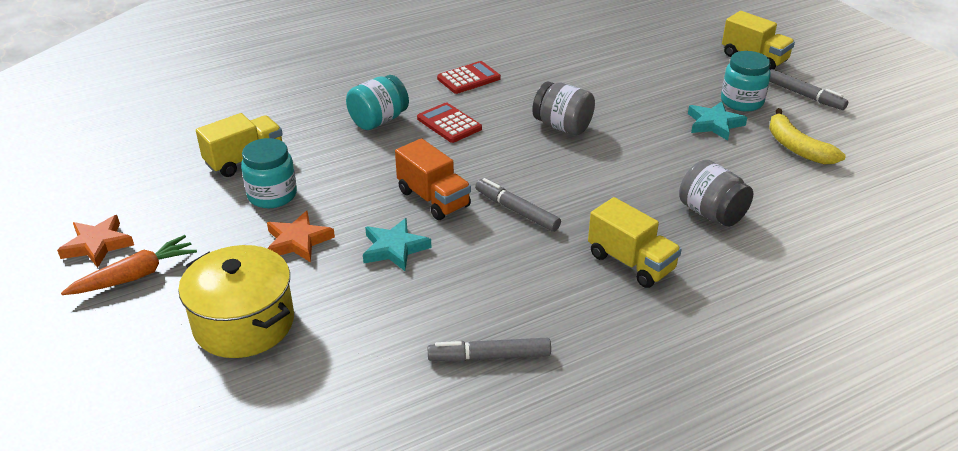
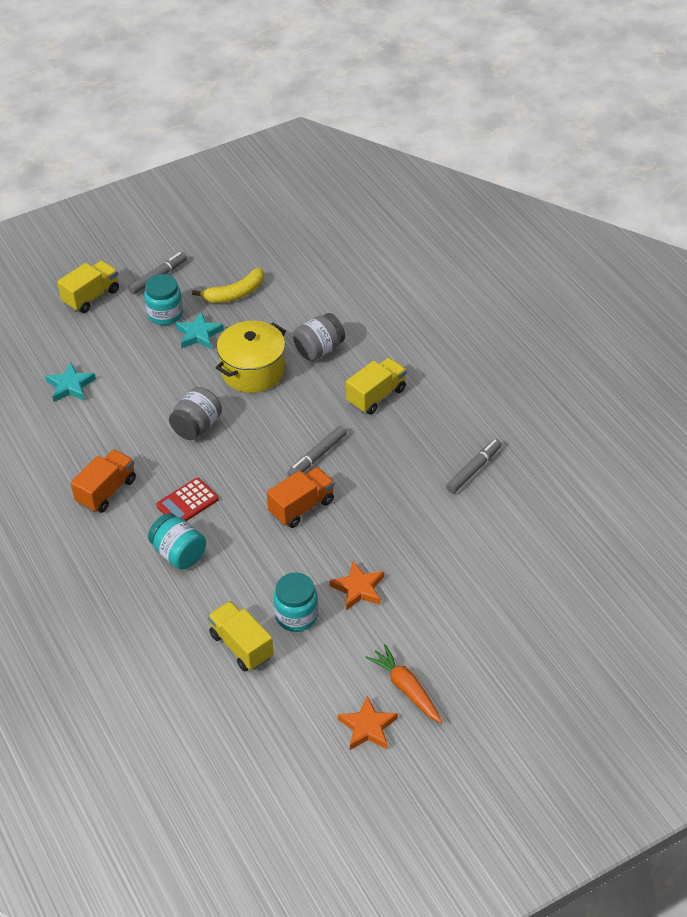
camera: 90 degrees left, 10 degrees up
yellow pot [178,245,294,358] -> yellow pot moved to [216,321,286,393]
turquoise star [363,218,431,271] -> turquoise star moved to [45,363,96,402]
grey marker [428,338,551,362] -> grey marker turned 135 degrees counterclockwise [446,439,502,493]
red calculator [437,61,501,94] -> orange truck [71,449,136,513]

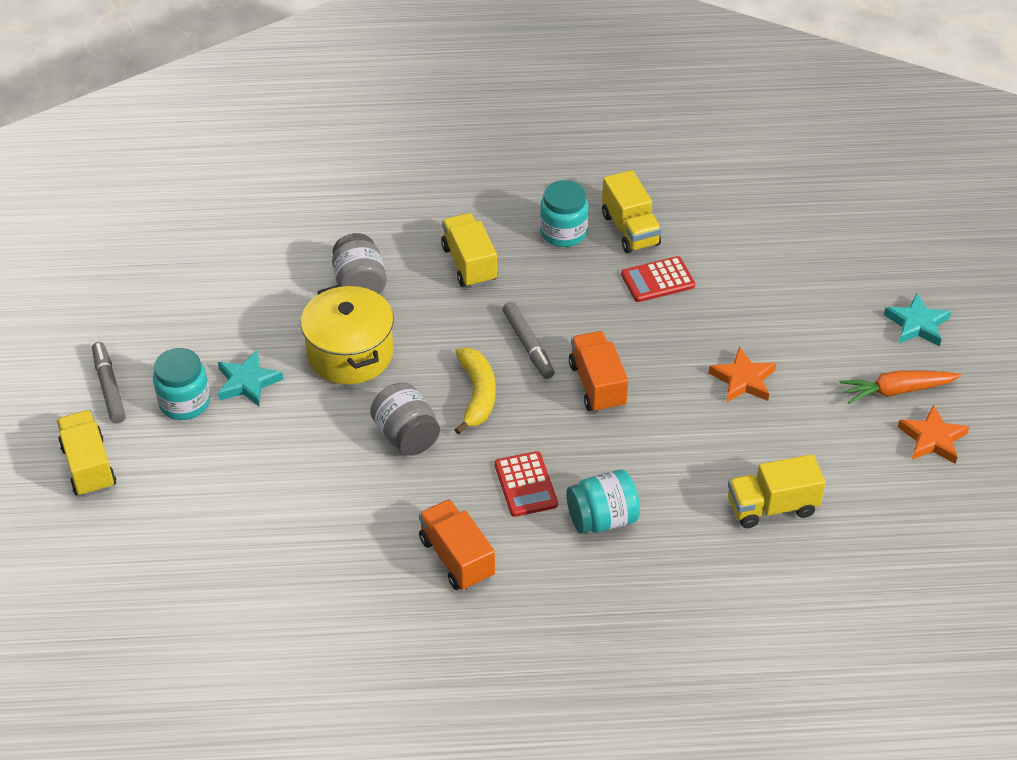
camera: 65 degrees left, 0 degrees up
turquoise star [45,363,96,402] -> turquoise star moved to [884,293,951,346]
yellow banana [192,268,264,303] -> yellow banana moved to [454,348,496,435]
turquoise jar [274,573,318,632] -> turquoise jar moved to [540,180,589,247]
grey marker [446,439,502,493] -> yellow truck [602,170,662,253]
none -> red calculator [621,256,695,302]

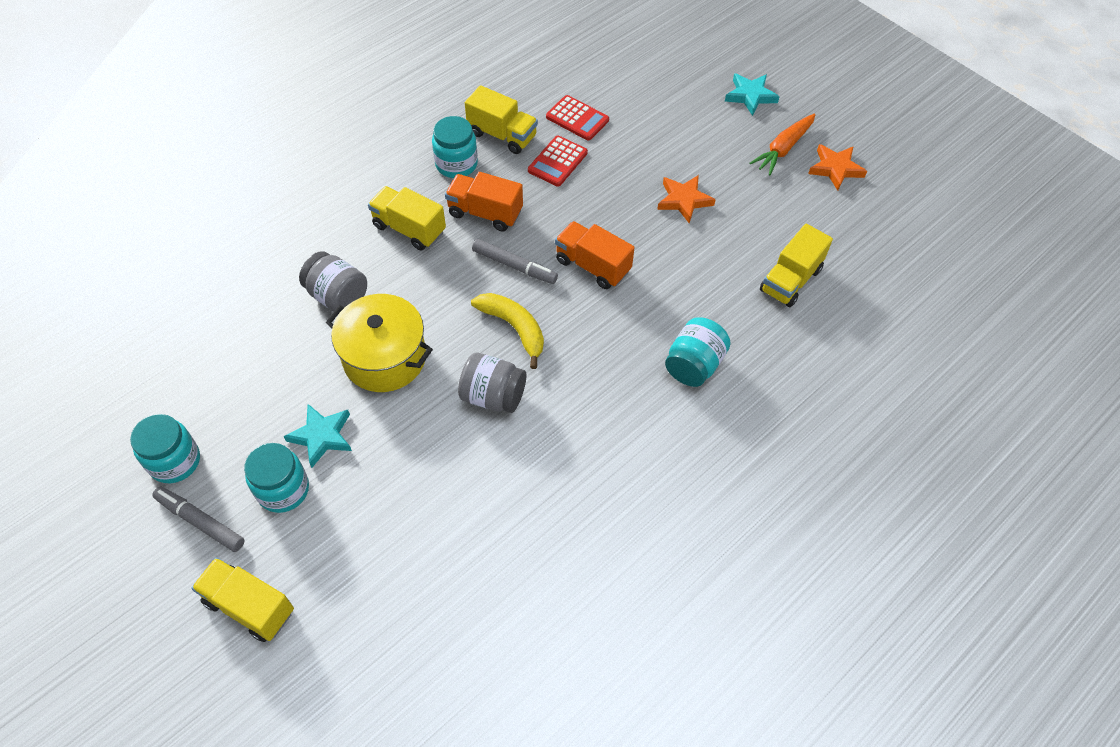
camera: 40 degrees left, 10 degrees up
orange truck [419,499,495,591] -> orange truck moved to [445,172,523,232]
red calculator [494,451,558,517] -> red calculator moved to [546,95,609,141]
none -> turquoise jar [130,414,200,483]

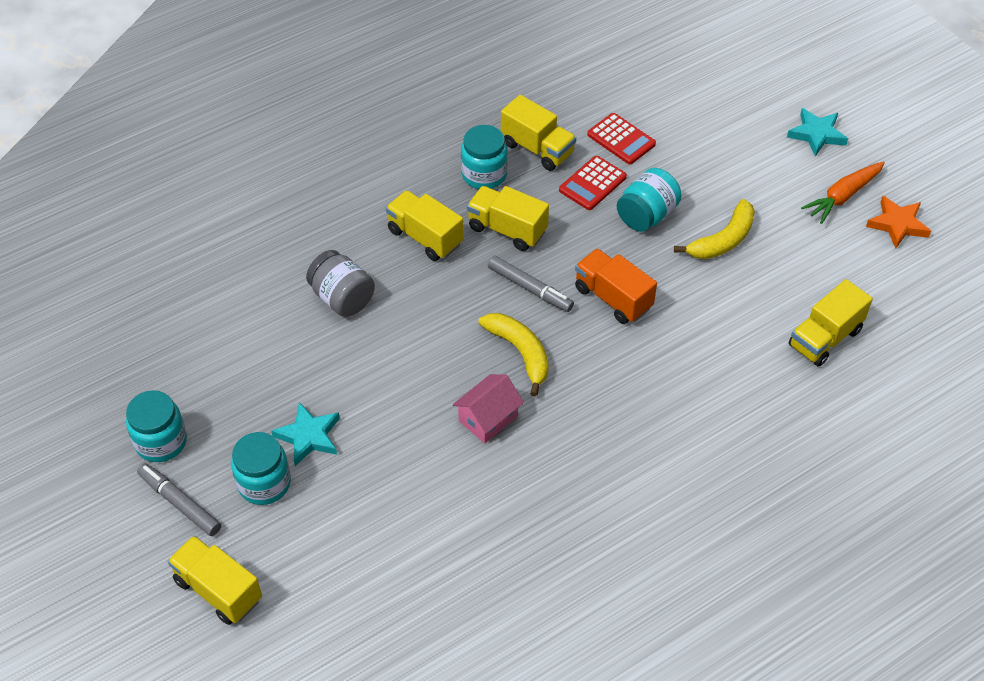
camera: 10 degrees right, 5 degrees down
yellow pot [326,294,433,392] -> none
orange truck [445,172,523,232] -> yellow truck [467,186,549,251]
grey jar [458,353,526,413] -> pink house [453,374,524,444]
orange star [657,175,716,224] -> yellow banana [674,199,755,259]
turquoise jar [665,317,731,387] -> turquoise jar moved to [617,168,682,232]

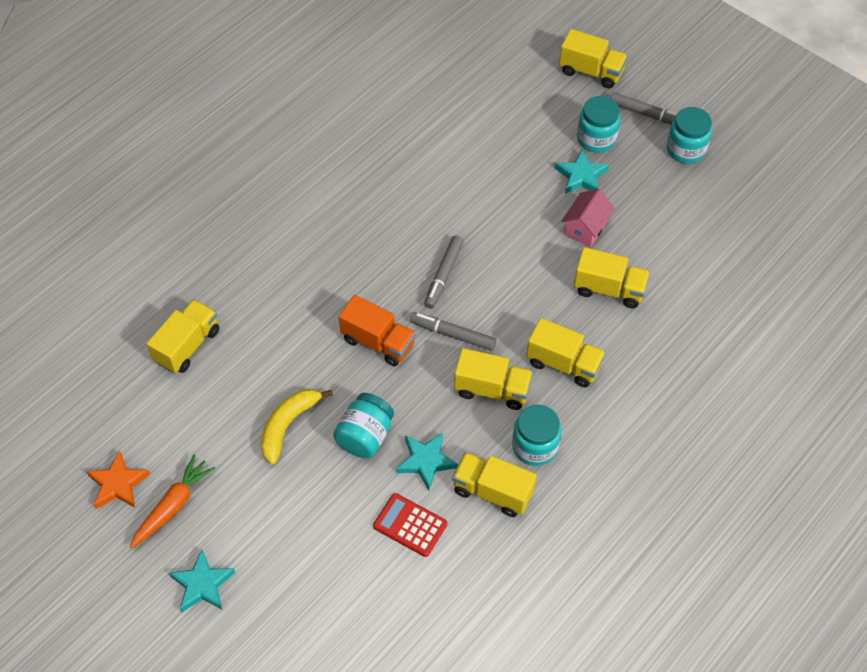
camera: 165 degrees right, 5 degrees up
grey jar [306,250,375,317] -> yellow truck [574,247,650,308]
pink house [453,374,524,444] -> pink house moved to [561,189,615,247]
yellow banana [479,313,549,396] -> grey marker [424,235,464,309]
red calculator [559,156,627,210] -> turquoise star [396,432,458,490]

